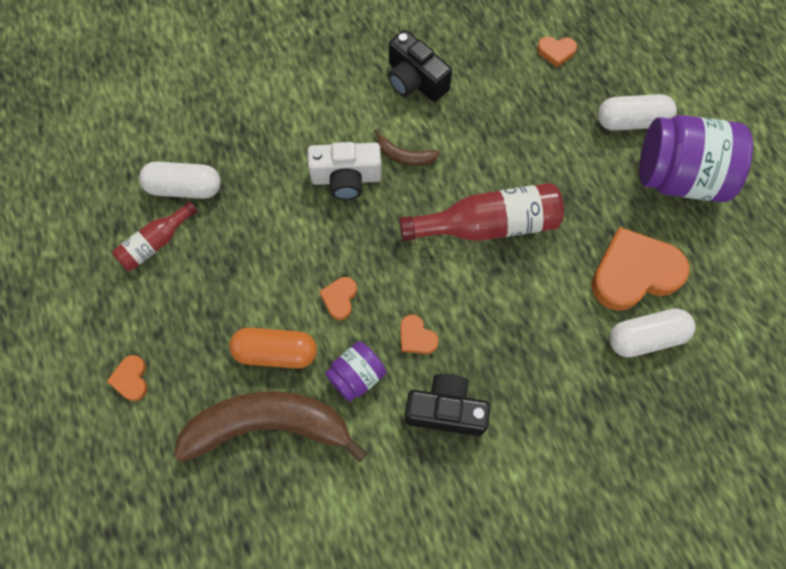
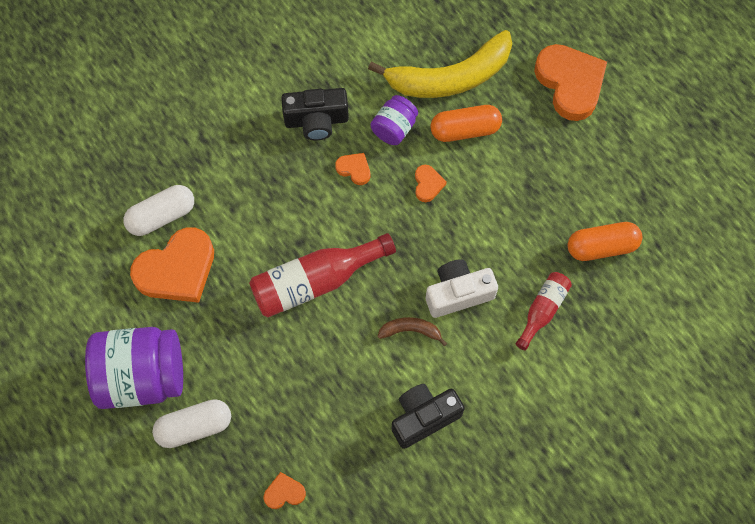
camera: 165 degrees right, 0 degrees up
orange heart [107,355,148,401] -> orange heart [534,44,607,121], size x2.22
red bottle [113,201,197,271] -> red bottle moved to [516,272,572,351]
white capsule [139,162,221,199] -> orange capsule [567,222,642,261]
brown banana [174,391,368,462] -> yellow banana [368,30,512,98]
black camera [388,30,452,102] -> black camera turned 60 degrees counterclockwise [392,384,465,449]

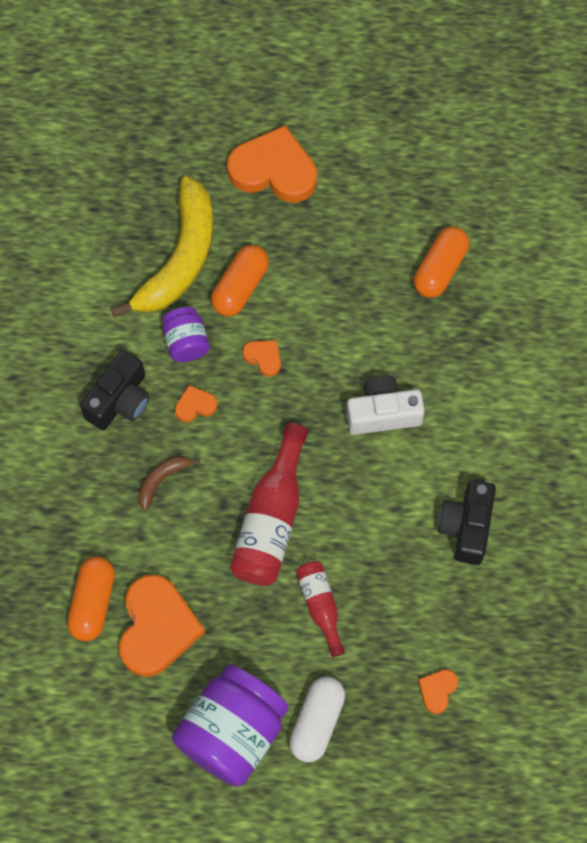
camera: 50 degrees left, 0 degrees up
white capsule [123,185,194,236] -> orange capsule [67,556,115,641]
brown banana [377,317,447,346] -> brown banana moved to [138,456,200,511]
white camera [426,259,498,318] -> white camera turned 60 degrees clockwise [346,376,425,435]
red bottle [516,272,572,351] -> red bottle moved to [296,561,345,657]

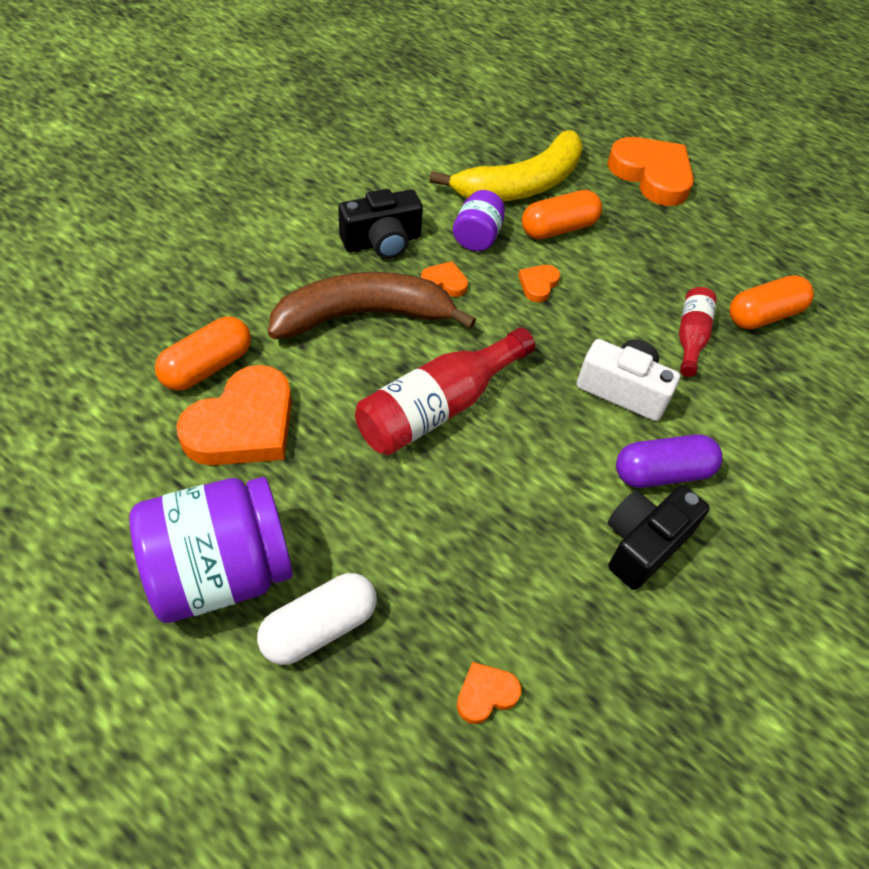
camera: 30 degrees right, 15 degrees down
brown banana [138,456,200,511] -> brown banana [268,272,476,339], size x2.31
orange heart [243,340,281,377] -> orange heart turned 135 degrees counterclockwise [518,265,560,302]
red bottle [296,561,345,657] -> red bottle moved to [679,287,717,377]
none -> purple capsule [616,434,723,488]

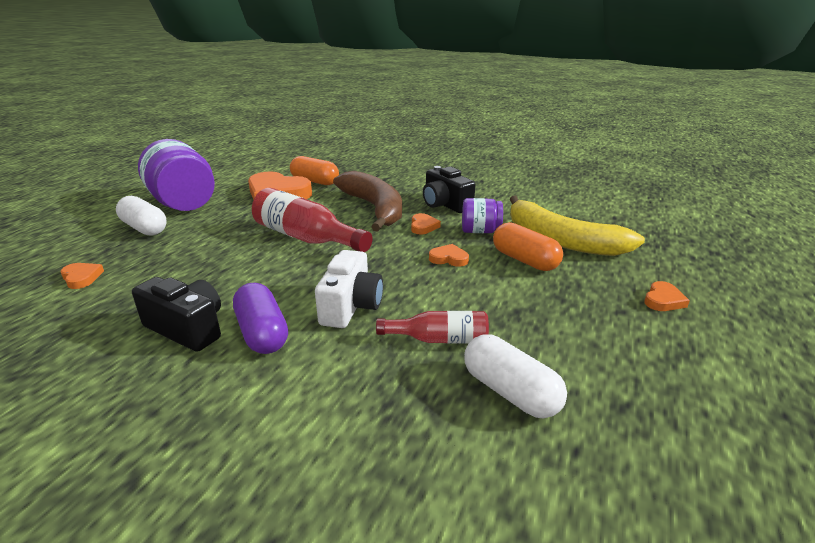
camera: 80 degrees right, 25 degrees down
orange heart [607,137,694,206] -> orange heart [644,281,690,311], size x0.45
orange capsule [730,275,814,329] -> white capsule [464,335,567,418]

